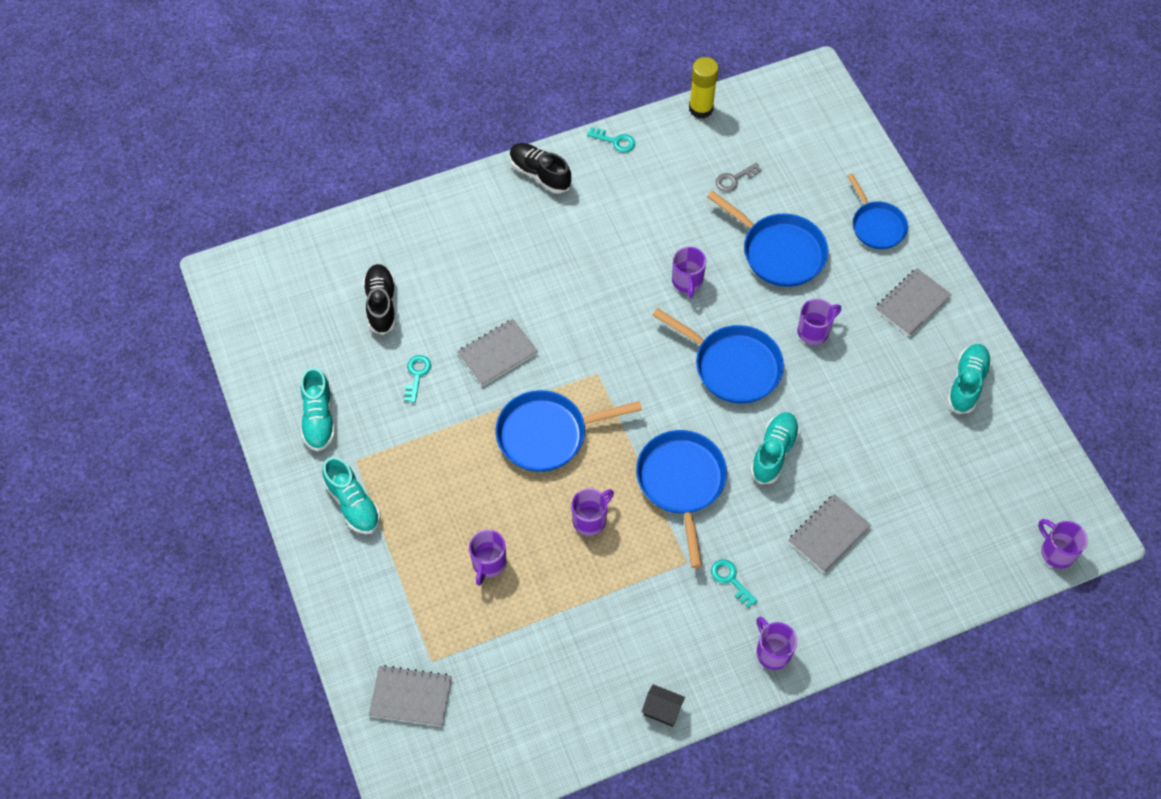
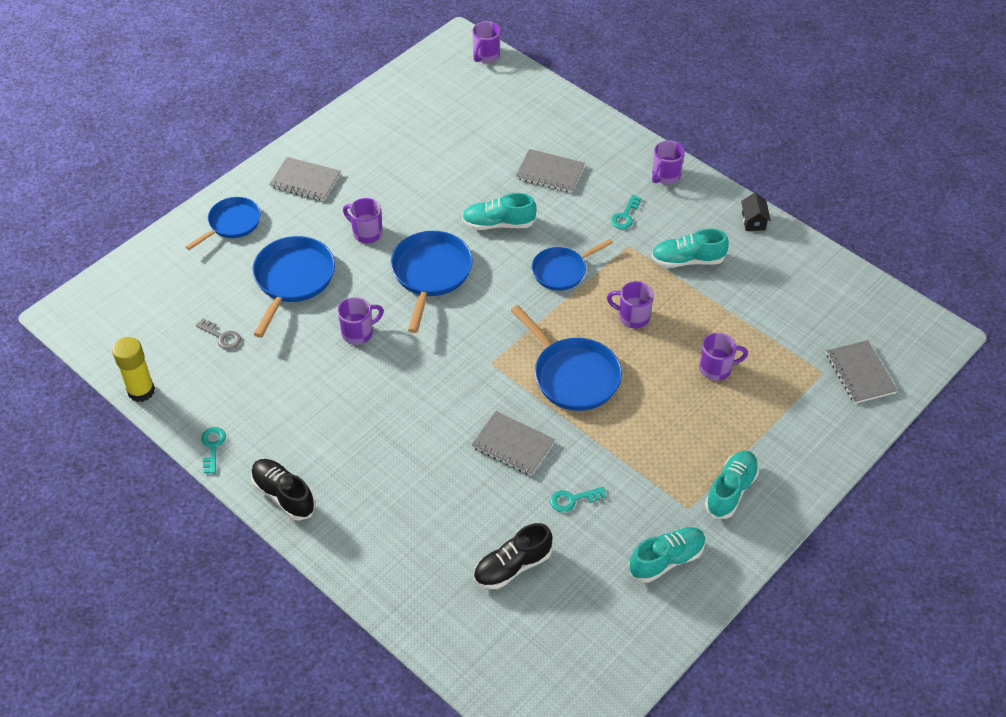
camera: 115 degrees left, 10 degrees down
black shoe [510,143,572,194] -> black shoe turned 120 degrees clockwise [251,459,316,521]
blue pan [636,430,727,568] -> blue pan [532,239,613,291], size x0.66
turquoise shoe [947,344,992,414] -> turquoise shoe moved to [651,228,729,268]

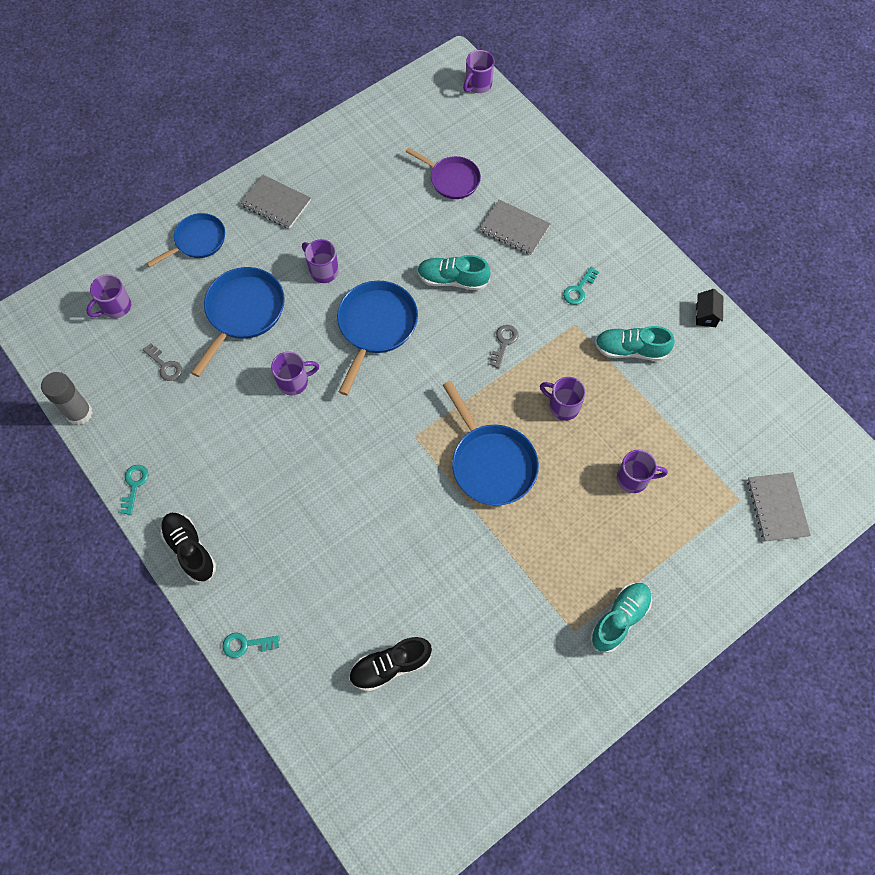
camera: 10 degrees right, 15 degrees up
yellow glue stick [112,337,155,402] -> grey glue stick [41,372,93,425]
grey notebook [472,411,555,476] -> none
blue pan [532,239,613,291] -> grey key [489,325,518,368]
turquoise key [550,487,606,512] -> turquoise key moved to [222,632,280,658]
turquoise shoe [629,527,706,583] -> none
purple mug [652,140,685,184] -> purple mug moved to [86,274,131,318]
none -> purple pan [406,147,481,199]

